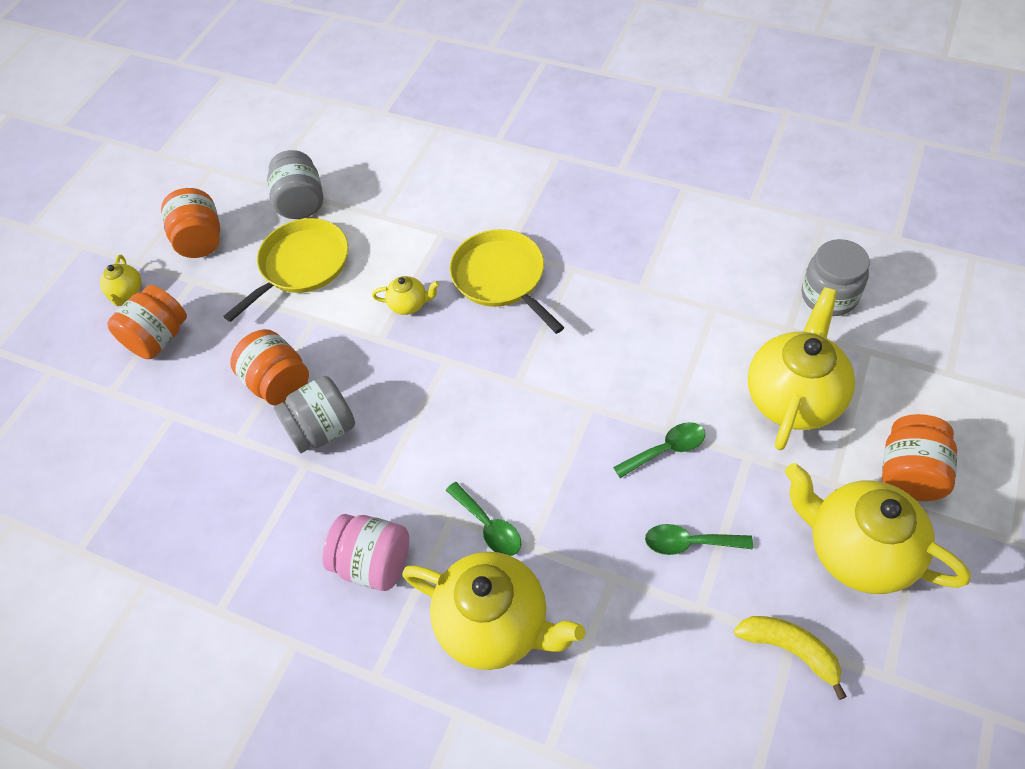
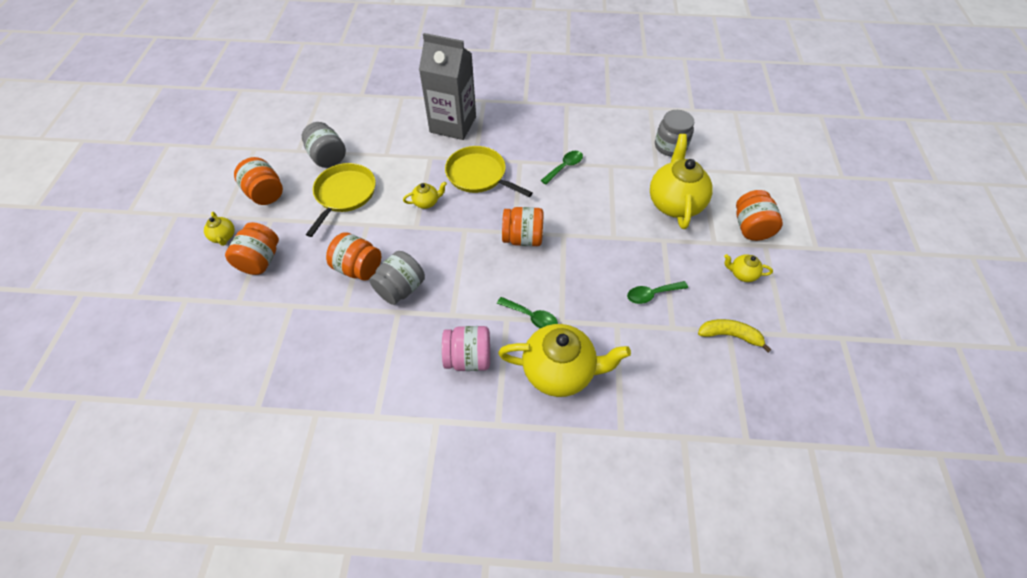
camera: 25 degrees left, 0 degrees up
green spoon [613,422,705,478] -> green spoon moved to [541,151,583,184]
yellow teapot [785,463,971,594] -> yellow teapot [724,254,773,282], size x0.45
none -> grey carton [419,33,476,140]
none -> orange jar [502,207,544,246]

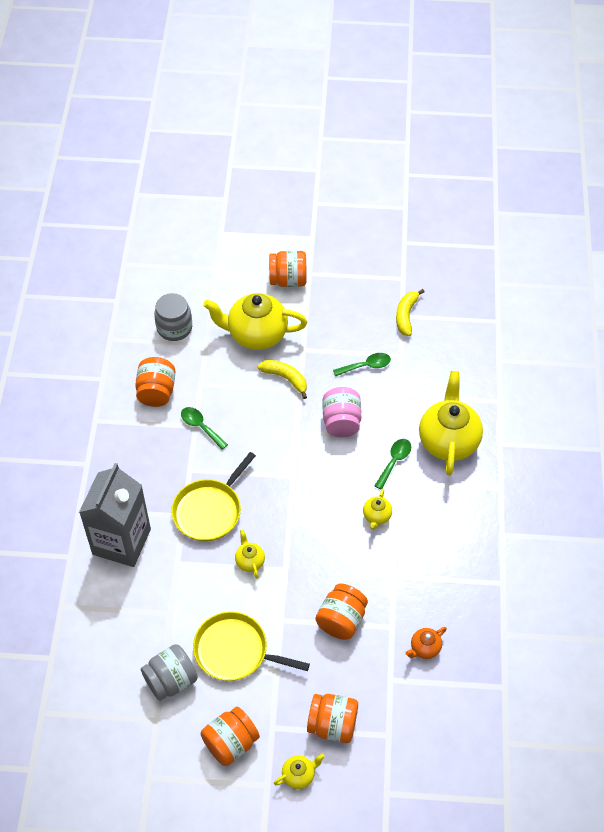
camera: 90 degrees left, 0 degrees up
grey jar [369,251,425,305] -> none
pink jar [442,326,490,371] -> pink jar moved to [322,387,362,437]
orange jar [502,207,544,246] -> orange jar moved to [135,357,175,407]
green spoon [627,281,688,304] -> green spoon turned 90 degrees counterclockwise [333,353,391,377]
yellow teapot [724,254,773,282] -> yellow teapot moved to [363,488,392,530]
none -> yellow banana [257,360,307,399]
none -> orange teapot [406,627,447,659]

